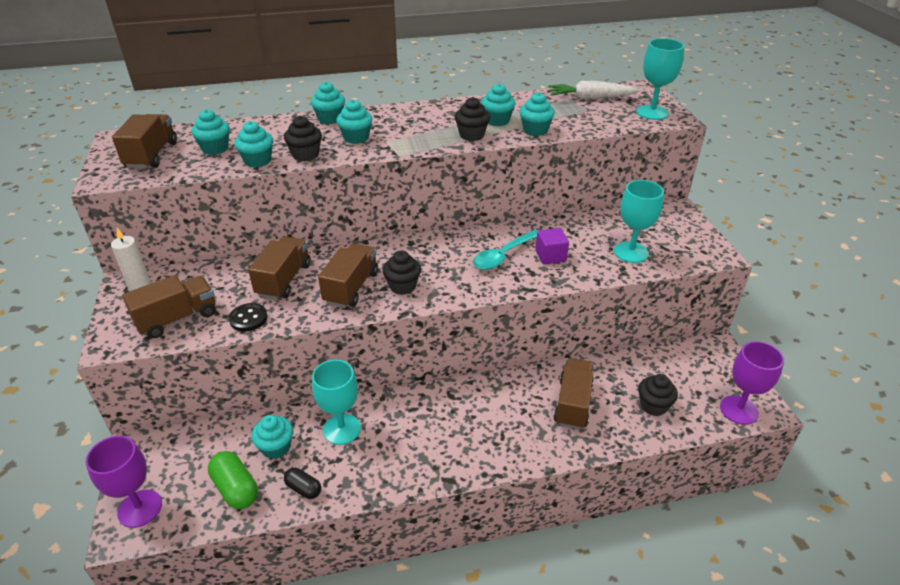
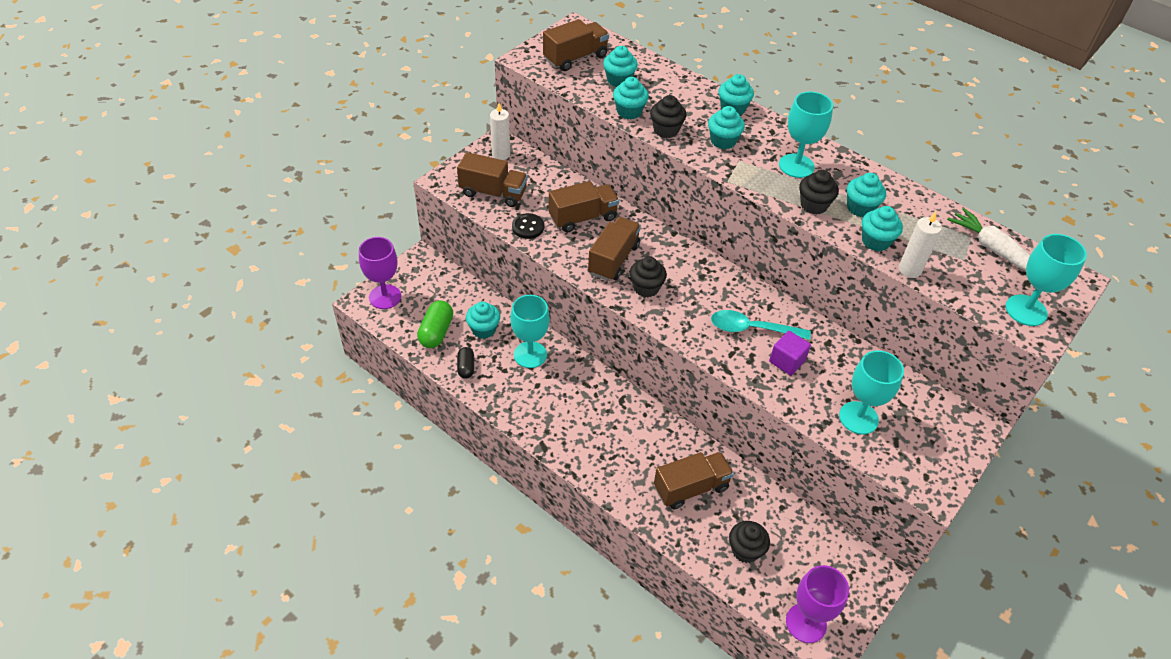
camera: 50 degrees right, 10 degrees up
brown truck [318,243,378,308] -> brown truck turned 45 degrees counterclockwise [588,217,641,281]
none -> turquoise goblet [779,92,833,178]
none -> white candle [899,212,942,278]

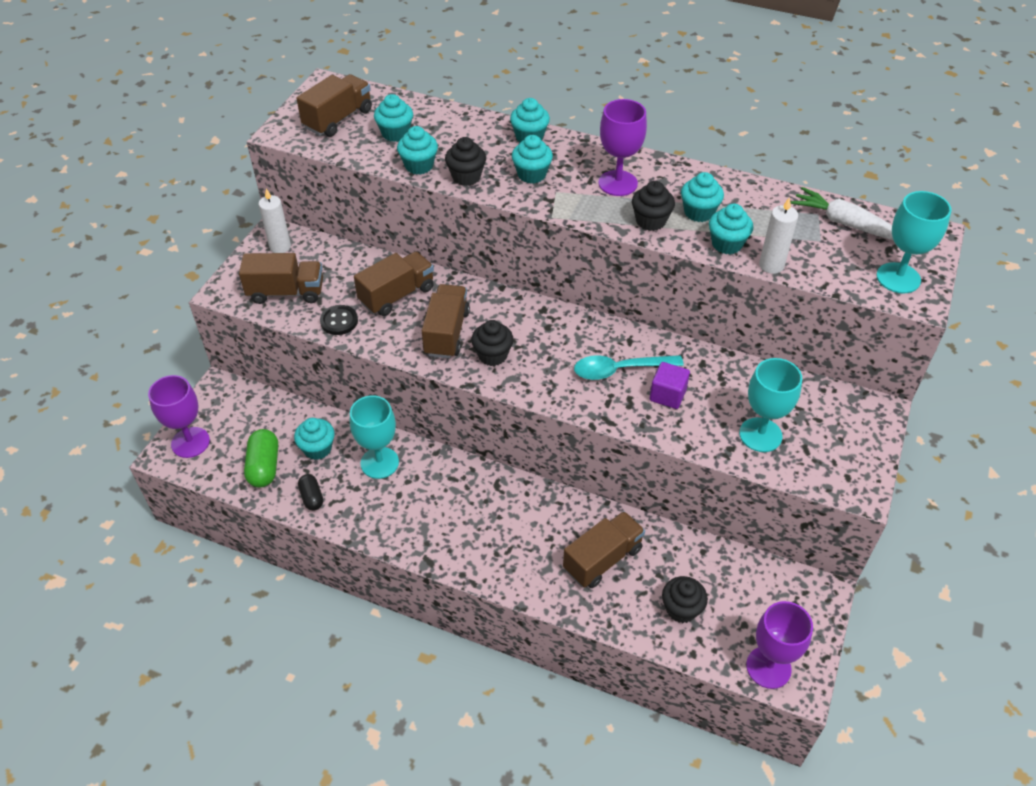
camera: 15 degrees left, 0 degrees up
turquoise goblet [779,92,833,178] -> purple goblet [598,99,647,196]

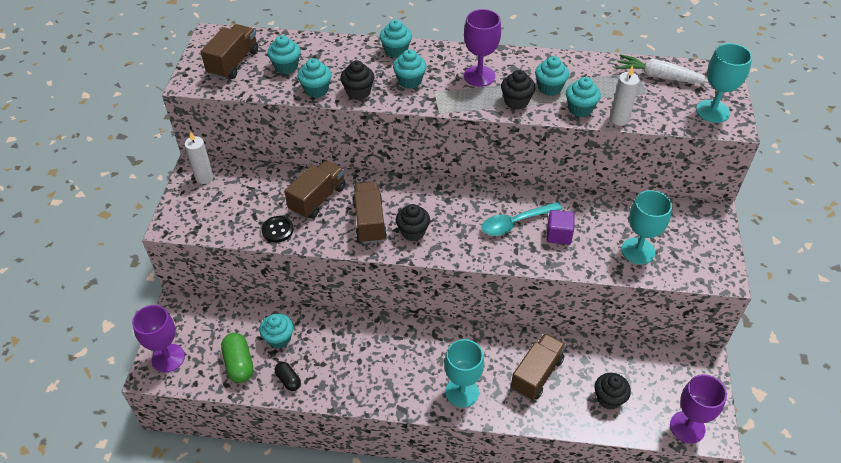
camera: 15 degrees left, 0 degrees up
brown truck [239,253,323,304] -> none
turquoise goblet [350,395,399,479] -> turquoise goblet moved to [444,339,484,408]

